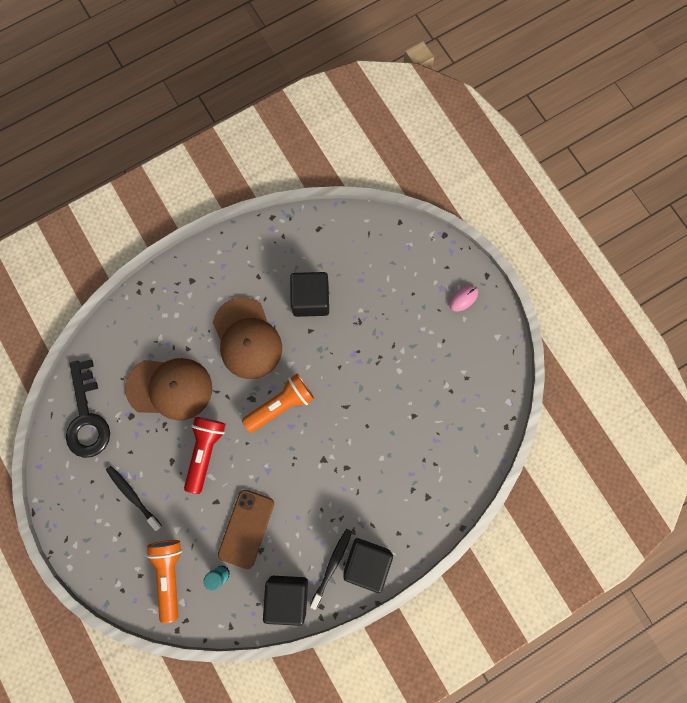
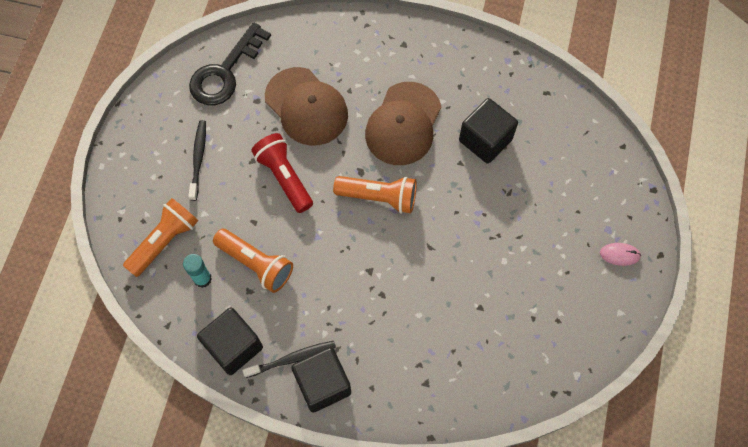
camera: 45 degrees right, 10 degrees down
red flashlight [184,417,226,494] -> red flashlight turned 90 degrees counterclockwise [251,133,313,213]
brown phone [218,490,274,569] -> orange flashlight [213,229,293,293]

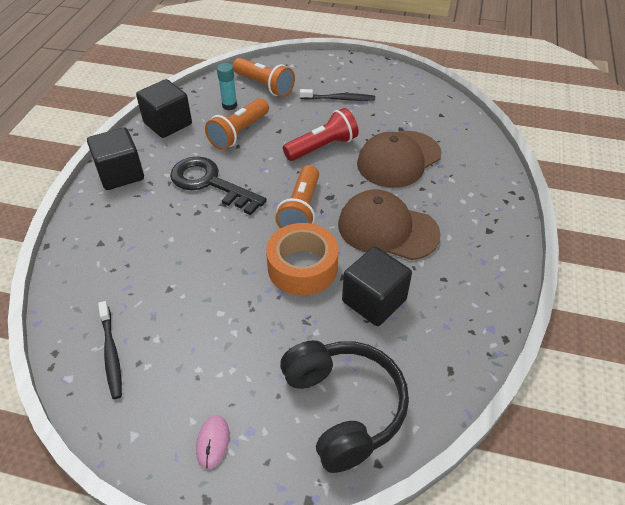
camera: 90 degrees right, 20 degrees down
black key [189,22,271,105] -> black key moved to [170,156,267,215]
black toothbrush [243,341,336,378] -> black toothbrush moved to [98,301,122,399]
none -> orange tape [266,223,339,296]
none -> black headphones [280,340,409,473]

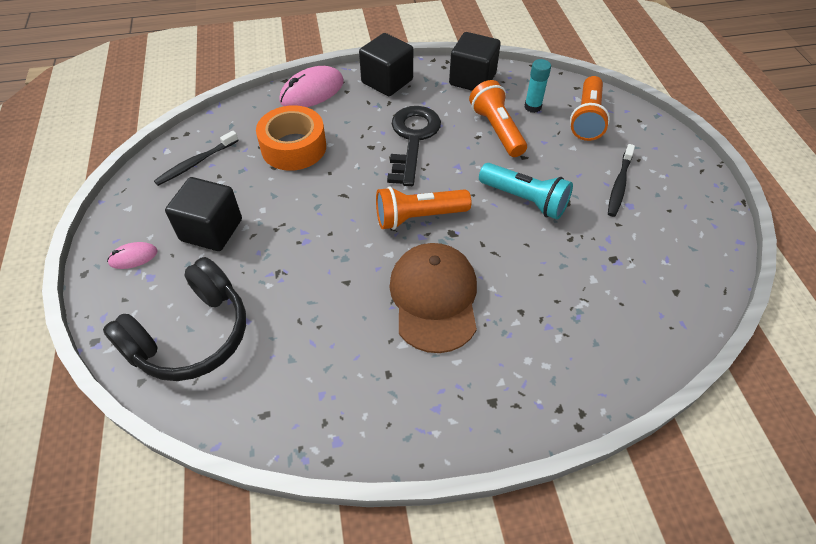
camera: 65 degrees right, 5 degrees up
orange flashlight [205,98,269,150] -> orange flashlight turned 60 degrees clockwise [469,80,527,157]
orange tape [266,223,339,296] -> orange tape moved to [256,105,326,171]
red flashlight [283,108,359,161] -> turquoise flashlight [479,163,573,220]
black toothbrush [300,89,375,101] -> black toothbrush turned 45 degrees clockwise [608,144,635,217]
black cube [342,247,412,326] -> black cube moved to [165,177,242,251]
brown cap [357,131,442,188] -> none
none -> pink mouse [279,66,344,107]

